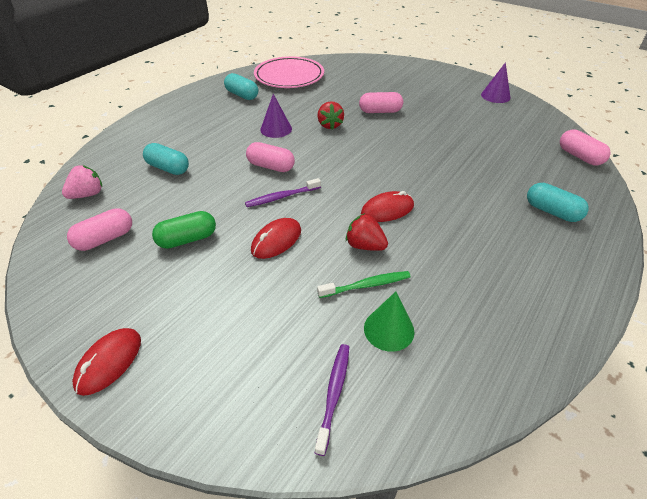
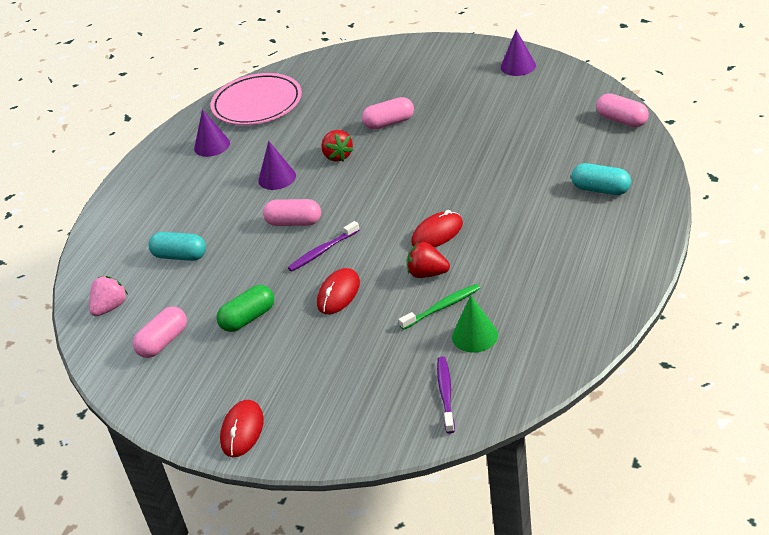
camera: 10 degrees left, 5 degrees down
turquoise capsule [224,73,258,100] -> purple cone [194,109,230,157]

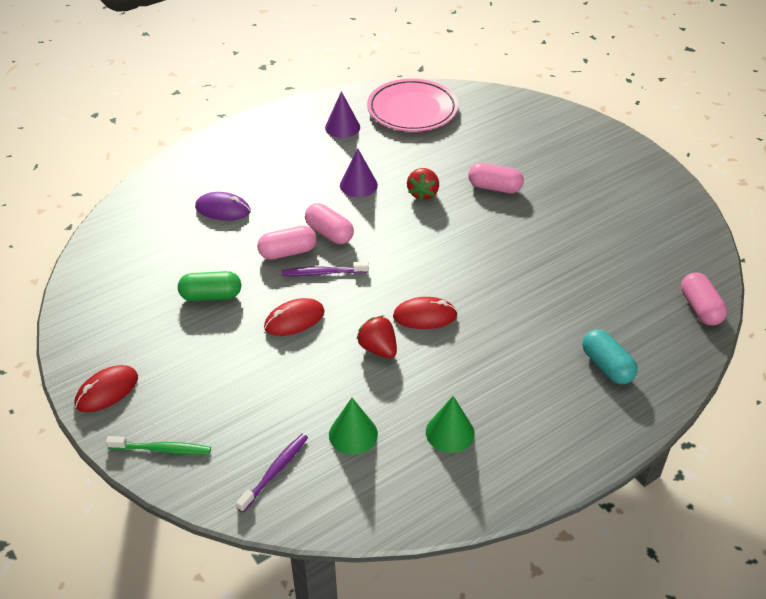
camera: 30 degrees right, 5 degrees up
pink strawberry [89,276,128,316] -> none
pink capsule [133,307,187,358] -> pink capsule moved to [257,226,317,260]
turquoise capsule [149,232,206,261] -> purple mouse [195,192,251,220]
green toothbrush [399,284,480,330] -> green toothbrush moved to [106,436,211,455]
purple cone [501,30,536,76] -> none
none -> green cone [426,396,475,453]

